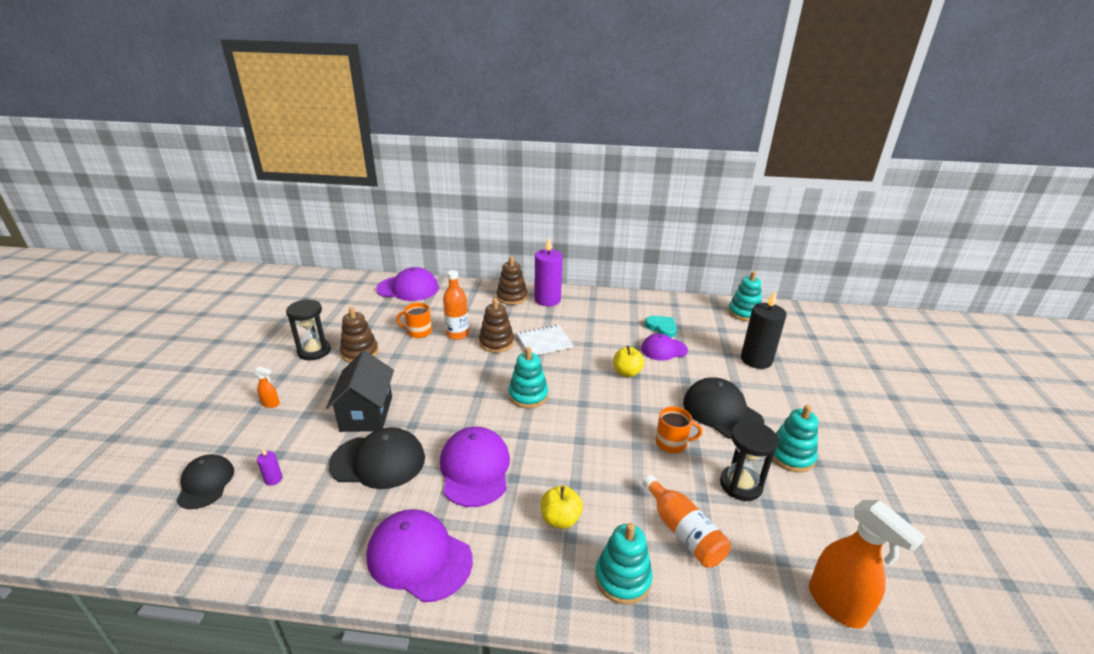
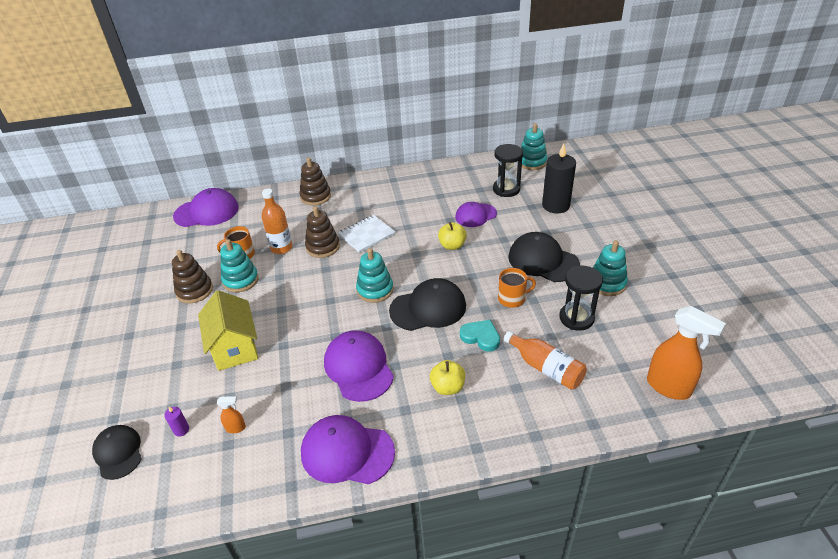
camera: 15 degrees left, 10 degrees up
orange spray bottle [254,367,280,408] -> orange spray bottle moved to [217,396,246,433]
black hourglass [286,299,331,360] -> black hourglass moved to [493,144,523,197]
black house [326,350,394,432] -> yellow house [198,290,258,371]
black cap [329,427,425,489] -> black cap moved to [389,278,466,331]
purple candle [535,238,562,306] -> none
turquoise stacking toy [595,523,653,605] -> turquoise stacking toy moved to [220,239,259,292]
turquoise heart [645,316,677,338] -> turquoise heart moved to [460,320,500,351]

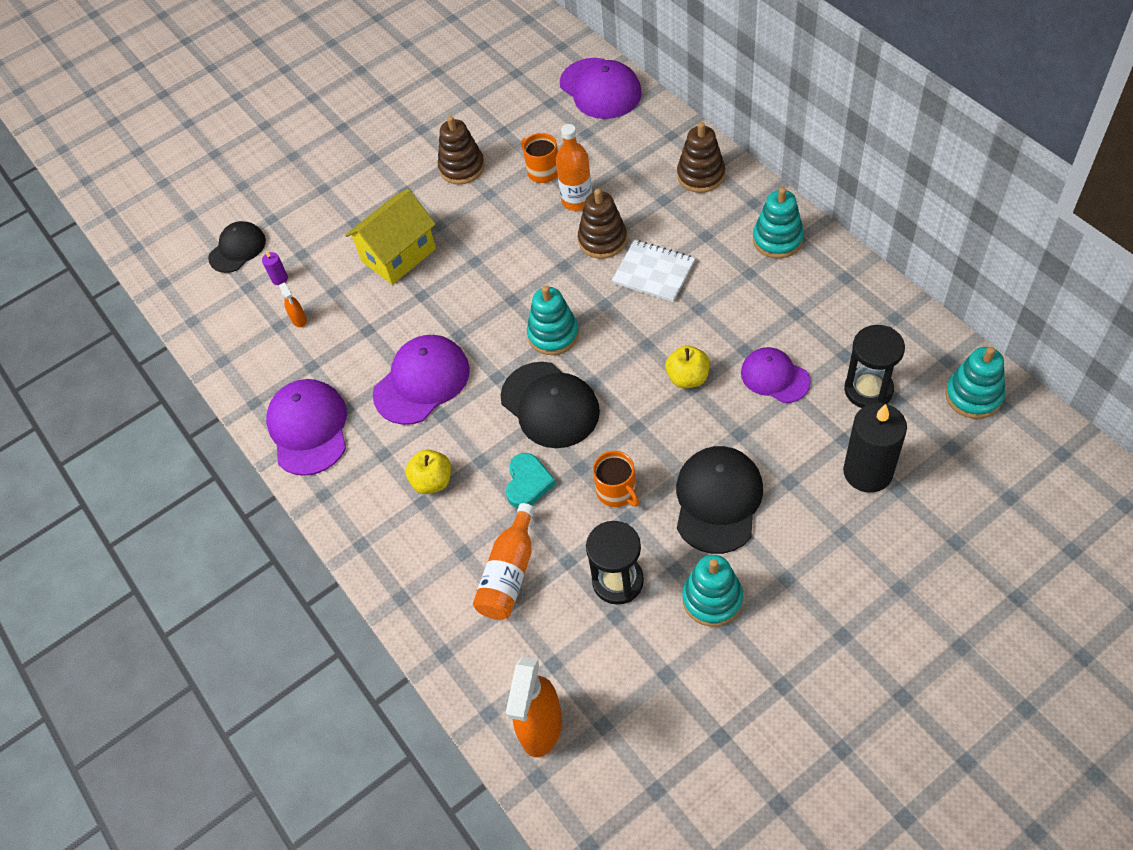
camera: 70 degrees right, 15 degrees up
turquoise stacking toy [220,239,259,292] -> turquoise stacking toy moved to [753,187,804,259]

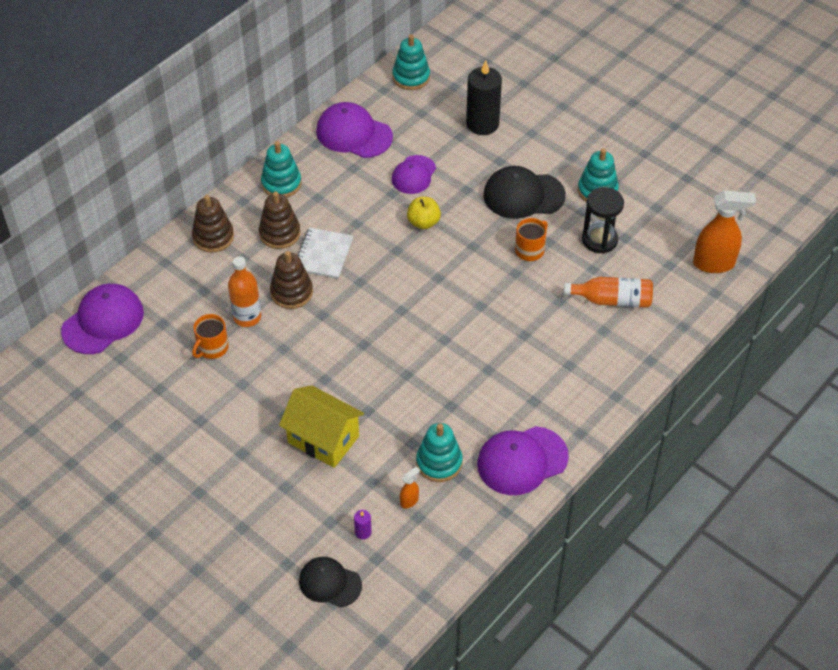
camera: 110 degrees left, 5 degrees down
purple cap [373,335,470,425] -> purple cap moved to [316,102,393,158]
yellow apple [405,450,451,494] -> none
brown stacking toy [438,116,485,185] -> brown stacking toy moved to [259,191,300,249]
black cap [501,362,600,448] -> none
turquoise heart [506,453,556,508] -> none
turquoise stacking toy [527,286,579,355] -> turquoise stacking toy moved to [416,423,462,482]
black hourglass [844,325,905,408] -> none

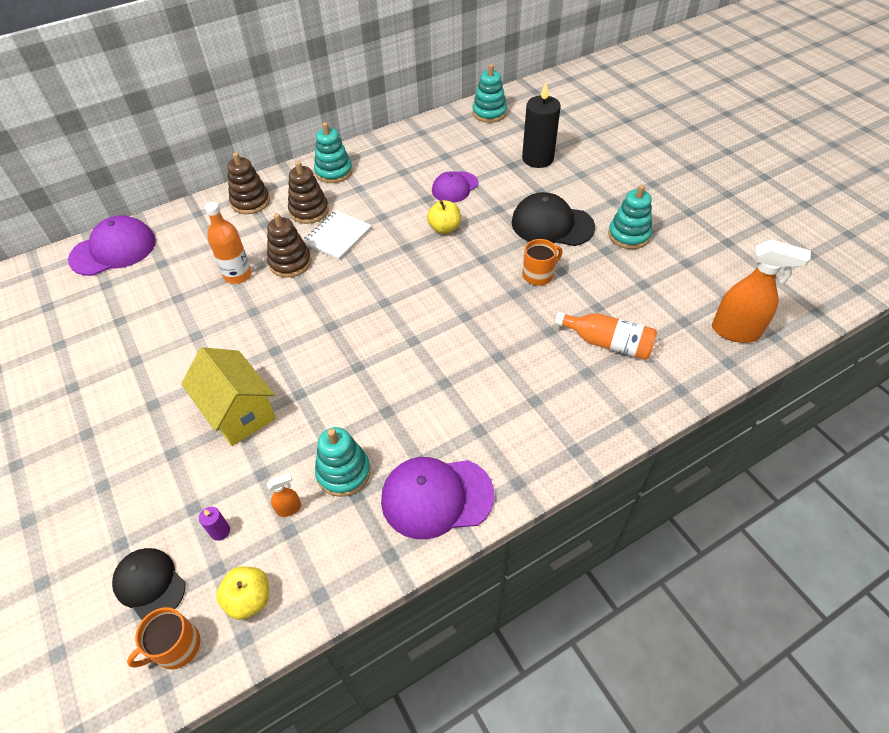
camera: 20 degrees right, 0 degrees up
orange mug [192,314,229,359] -> orange mug moved to [127,607,201,670]
purple cap [316,102,393,158] -> none
black hourglass [582,187,624,254] -> none
none -> yellow apple [216,566,269,620]

